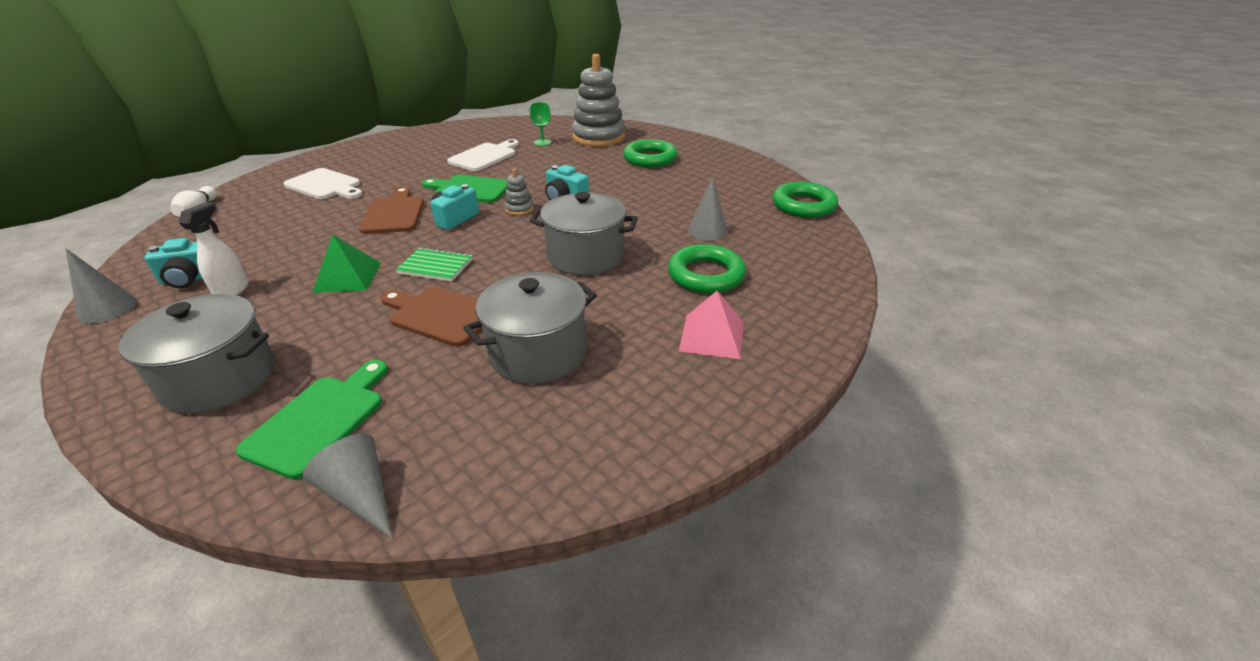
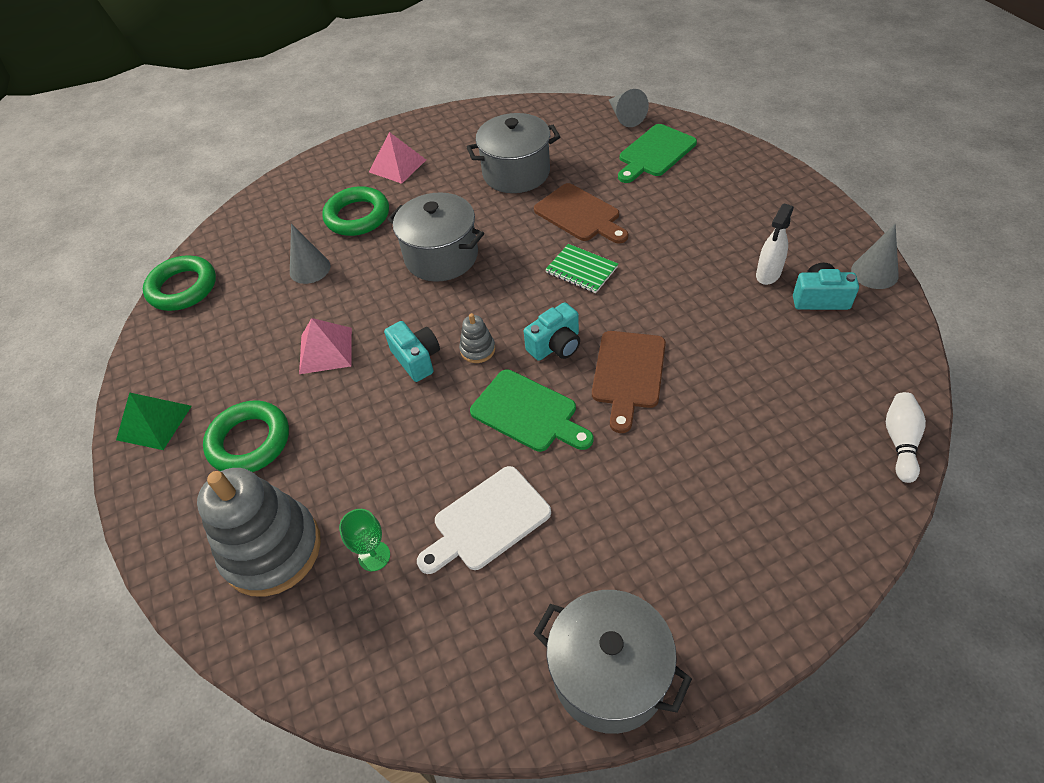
camera: 155 degrees left, 15 degrees up
grey pot [118,294,275,414] -> grey pot moved to [533,590,692,734]
white cutting board [283,168,362,199] -> none
green pyramid [312,235,381,293] -> green pyramid moved to [116,392,192,450]
none -> pink pyramid [299,318,352,374]

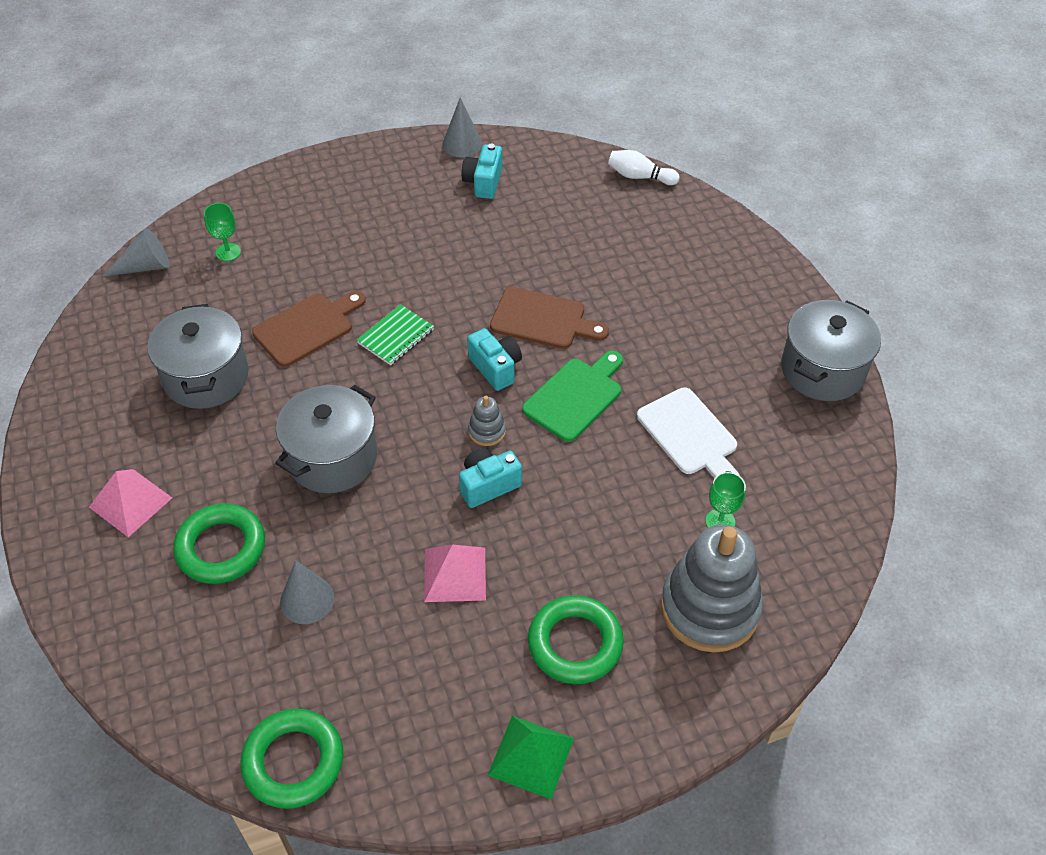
camera: 90 degrees left, 0 degrees up
green cutting board [618,124,697,183] -> green goblet [204,203,241,261]
white spray bottle [756,204,794,285] -> none

